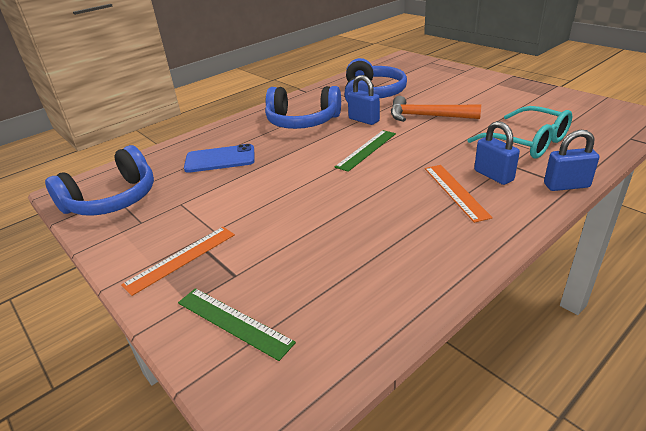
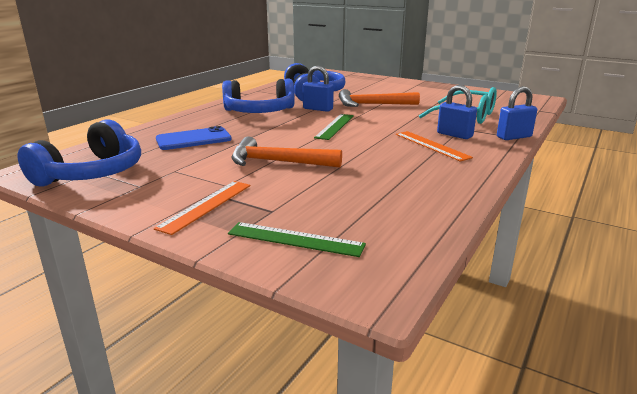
camera: 20 degrees left, 10 degrees down
none -> orange hammer [231,136,342,168]

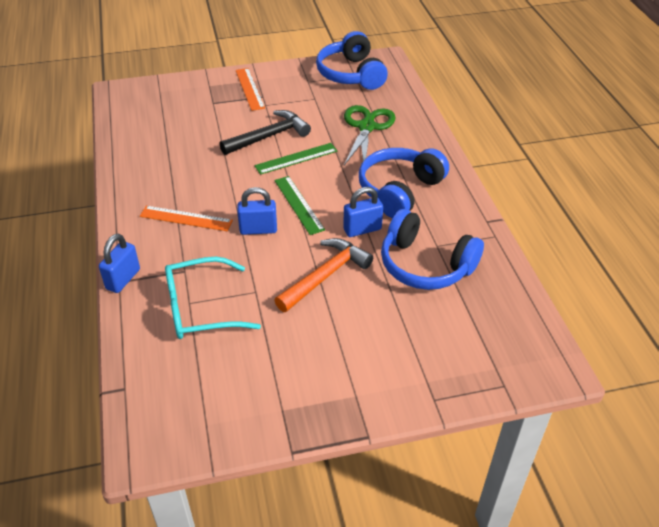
camera: 135 degrees right, 20 degrees up
blue phone [156,126,232,150] -> green scissors [344,105,396,165]
green ruler [228,222,366,257] -> green ruler moved to [254,143,337,175]
orange hammer [231,136,342,168] -> black hammer [219,110,311,155]
blue padlock [437,85,477,139] -> blue padlock moved to [237,187,277,235]

